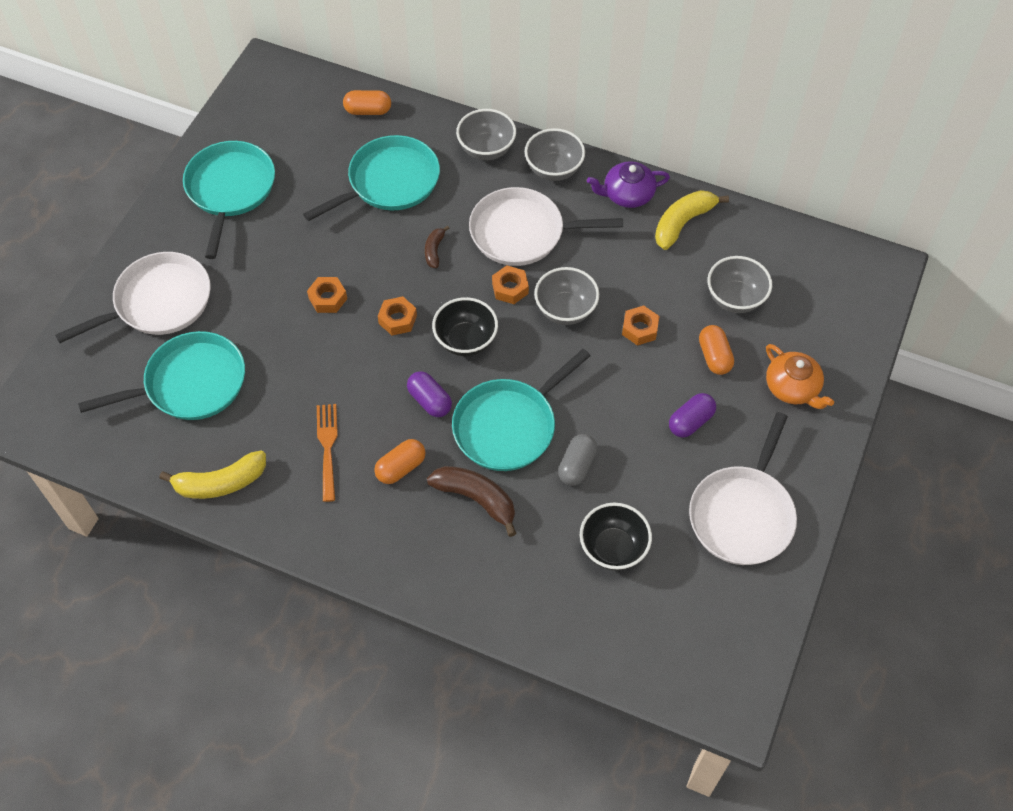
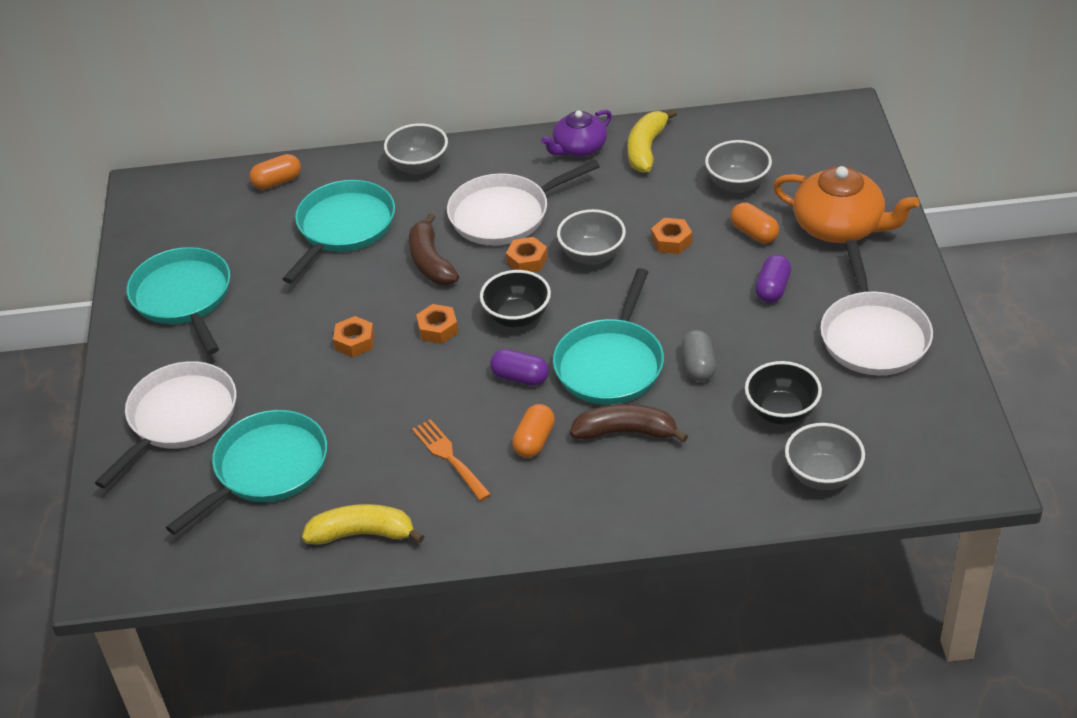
camera: 25 degrees left, 15 degrees down
yellow banana [159,451,266,499] -> yellow banana turned 135 degrees counterclockwise [302,504,424,545]
brown banana [425,225,449,268] -> brown banana [409,213,459,285], size x1.82
grey bowl [525,128,585,181] -> grey bowl moved to [785,423,865,490]
orange teapot [766,344,834,409] -> orange teapot [773,166,919,243], size x1.55

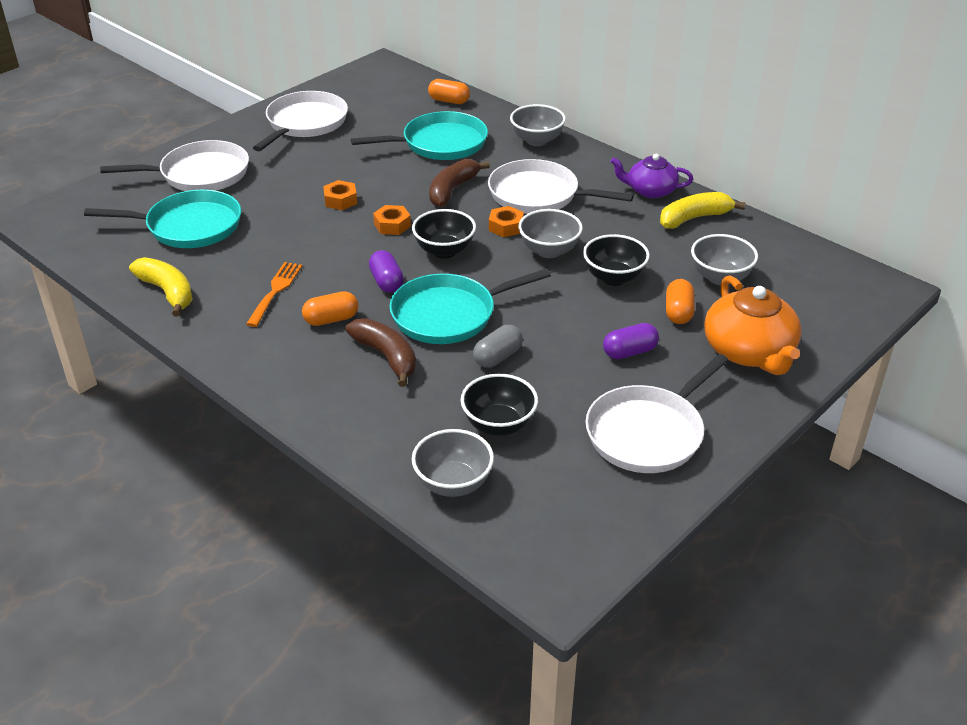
camera: 45 degrees right, 5 degrees down
turquoise pan [127,247,230,354] -> white pan [253,91,348,152]
orange nut [651,218,692,254] -> black bowl [583,234,650,286]

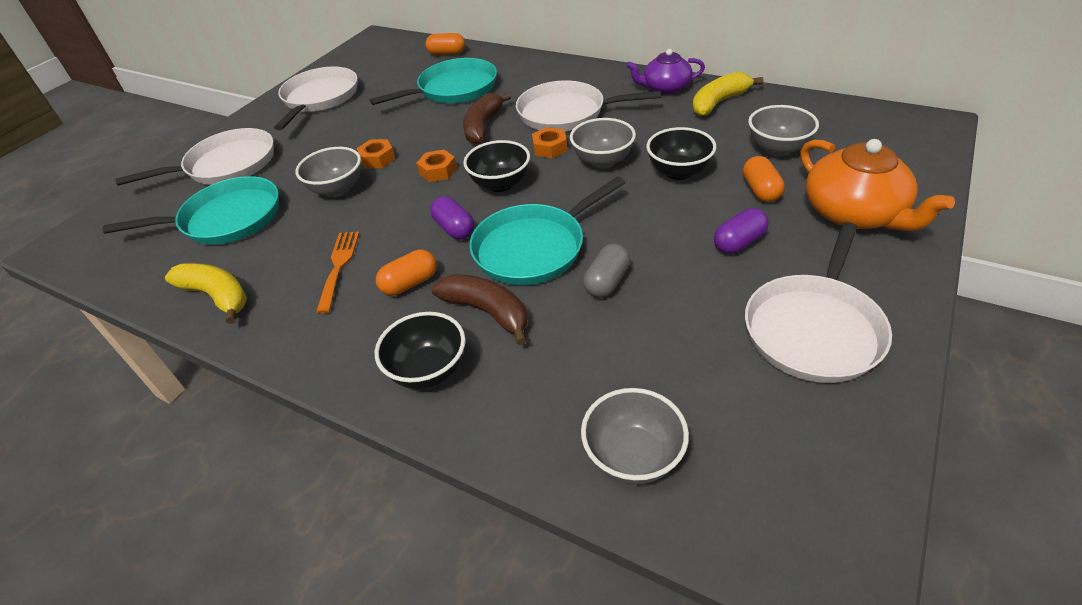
camera: 10 degrees left, 5 degrees up
black bowl [461,374,538,436] -> black bowl moved to [375,312,465,389]
grey bowl [510,104,566,146] -> grey bowl moved to [295,147,361,197]

